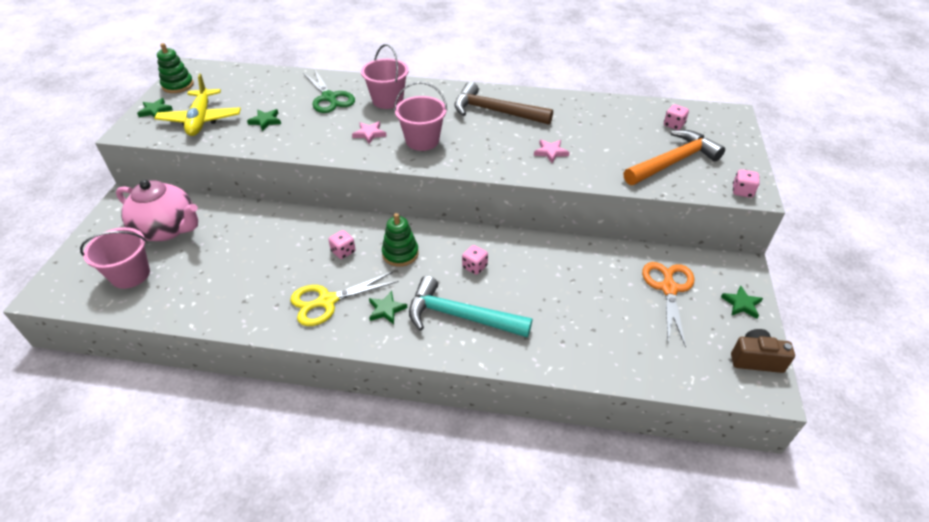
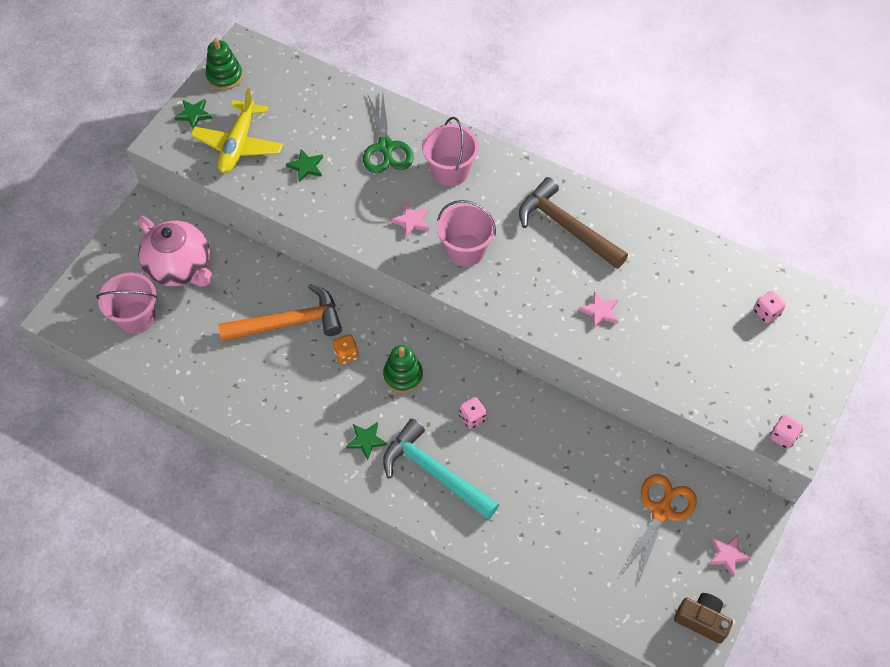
camera: 20 degrees right, 15 degrees up
yellow scissors [290,272,399,326] -> none
pink dice [328,230,356,259] -> orange dice [333,334,359,364]
orange hammer [624,130,725,185] -> orange hammer moved to [218,284,342,342]
green star [721,285,763,318] -> pink star [709,535,752,577]

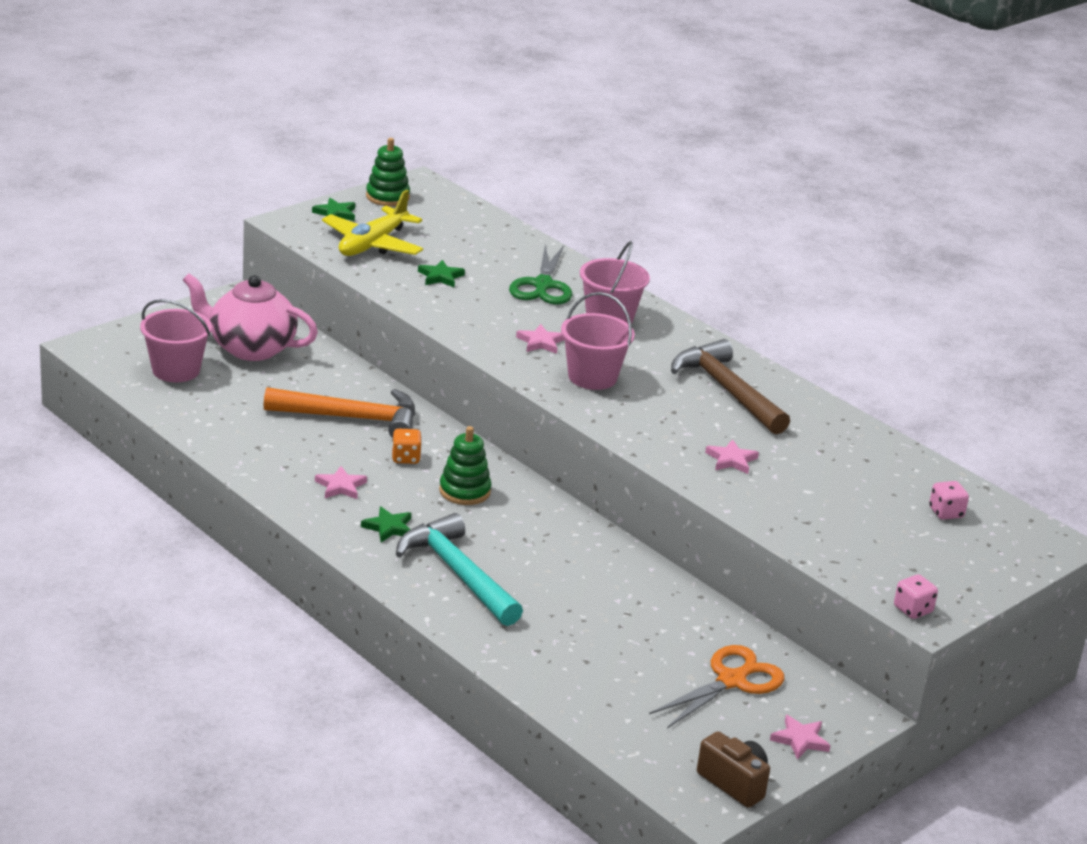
camera: 15 degrees right, 30 degrees down
pink teapot [137,216,212,287] -> pink teapot turned 135 degrees clockwise [183,273,318,361]
pink dice [459,397,487,429] -> none
none -> pink star [315,466,367,499]

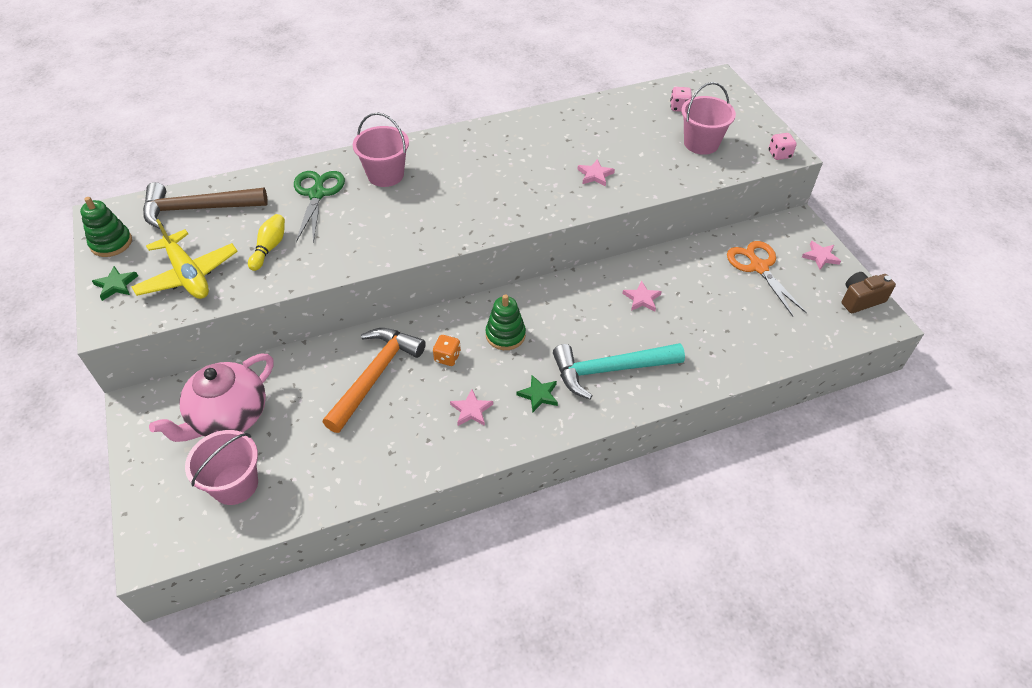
camera: 65 degrees left, 20 degrees up
green star [418,260,465,287] -> yellow bowling pin [248,214,285,271]
green scissors [509,244,572,305] -> green scissors turned 120 degrees counterclockwise [294,171,345,243]
pink star [516,324,565,354] -> pink star moved to [623,280,662,311]
pink bucket [561,292,635,390] -> pink bucket moved to [681,82,736,155]
brown hammer [671,339,790,435] -> brown hammer moved to [143,182,268,229]

